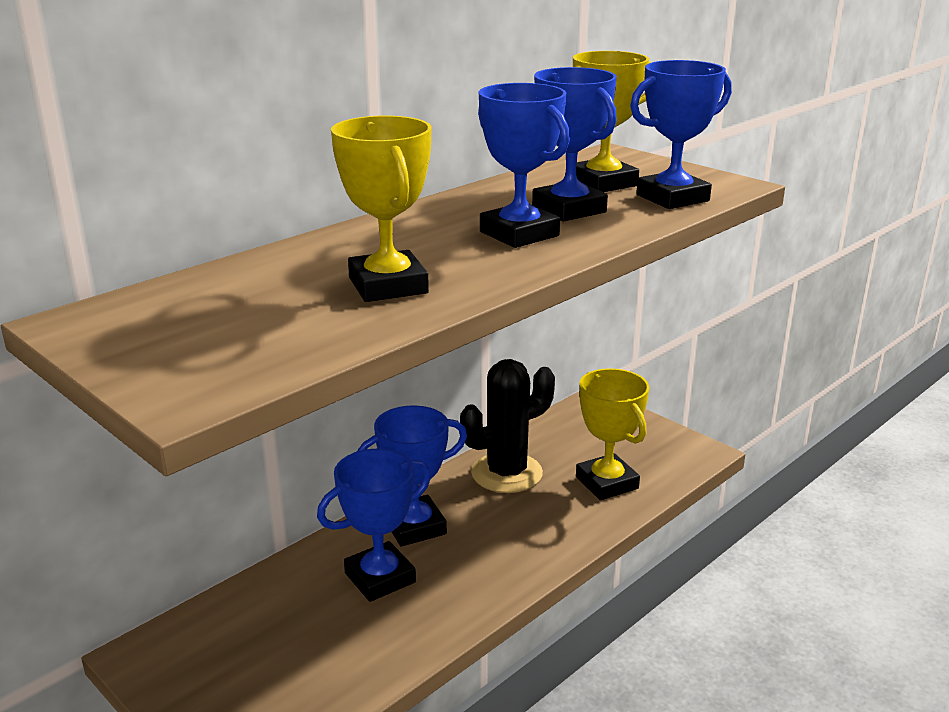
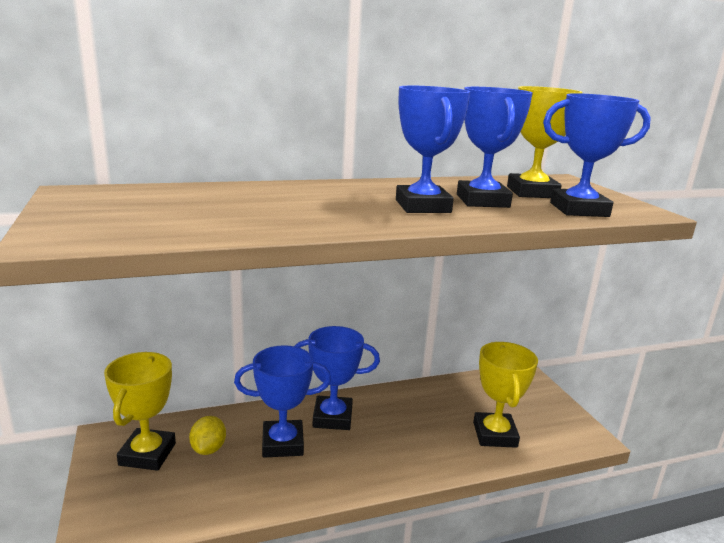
camera: 25 degrees right, 5 degrees down
yellow trophy [331,116,432,302] -> yellow trophy moved to [104,352,176,471]
black cactus [460,359,555,493] -> none
none -> yellow lemon [189,416,226,455]

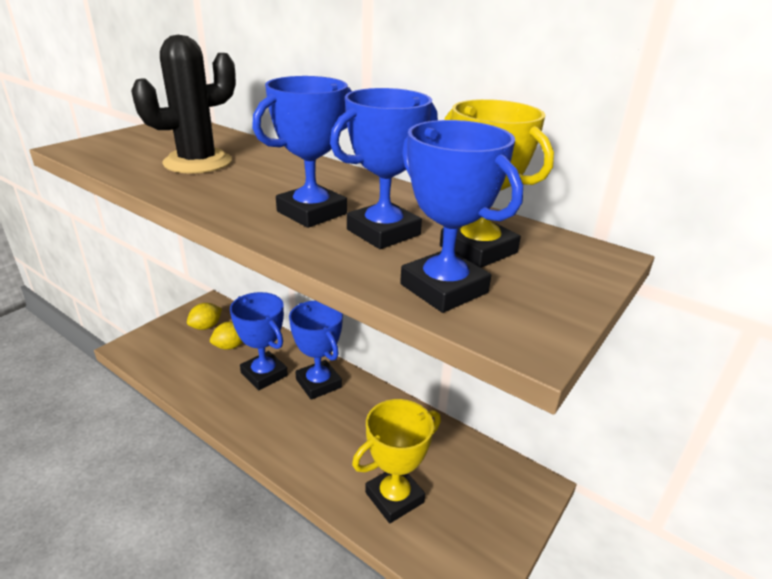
camera: 55 degrees right, 10 degrees up
yellow trophy [104,352,176,471] -> yellow lemon [187,303,222,330]
none -> black cactus [131,35,236,174]

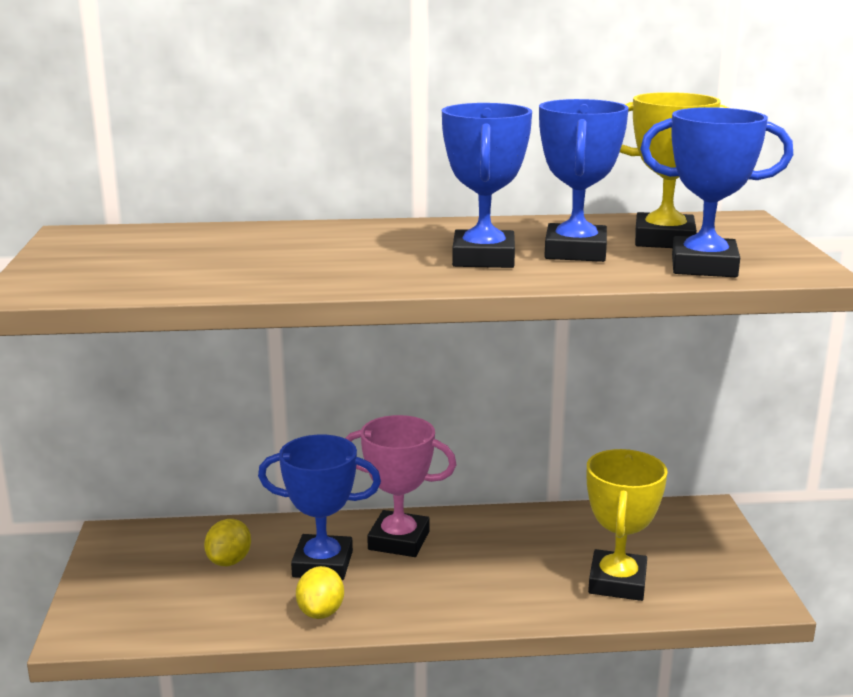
camera: 40 degrees left, 10 degrees down
black cactus [131,35,236,174] -> none
yellow lemon [187,303,222,330] -> yellow lemon moved to [296,566,344,619]
blue trophy [289,300,343,400] -> pink trophy [345,415,456,557]

